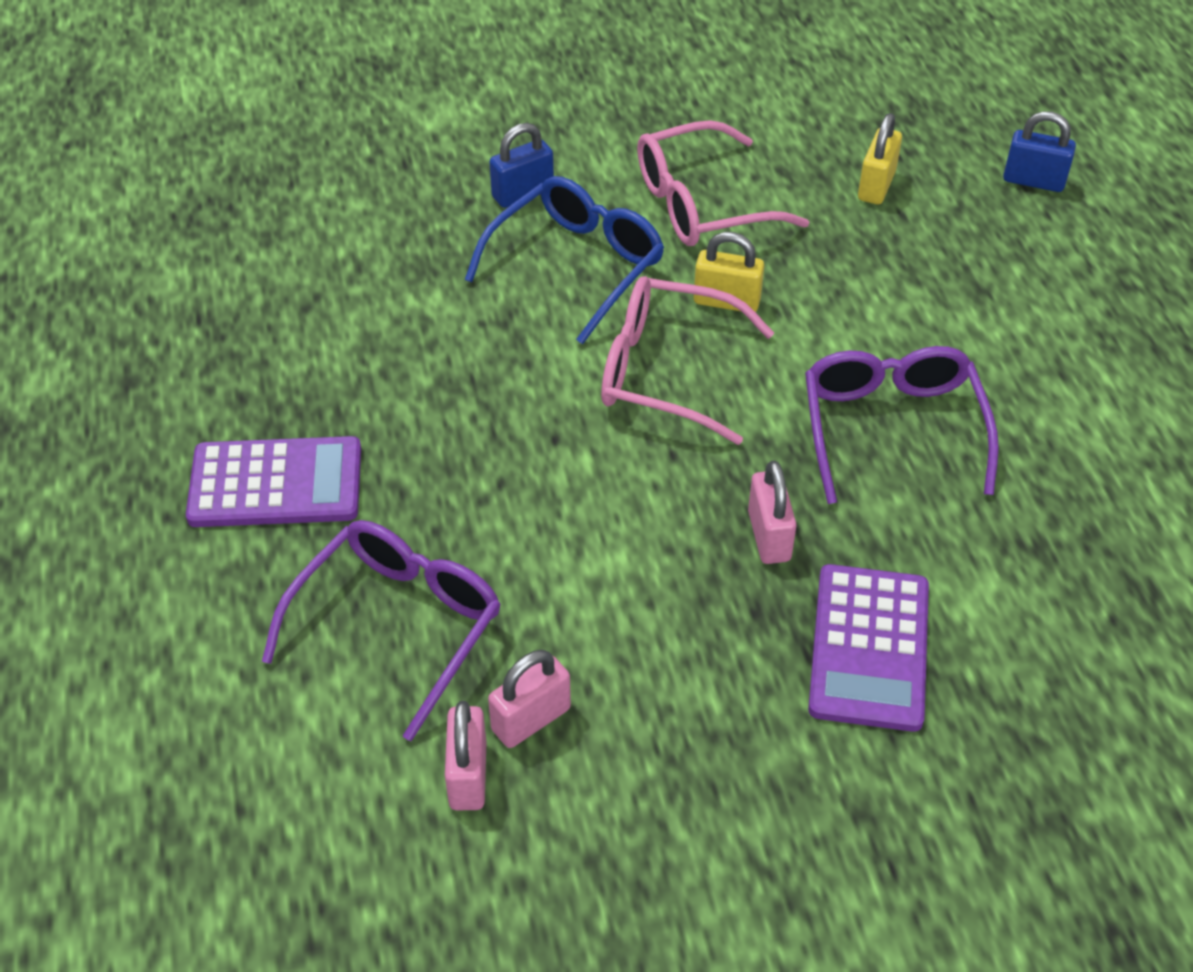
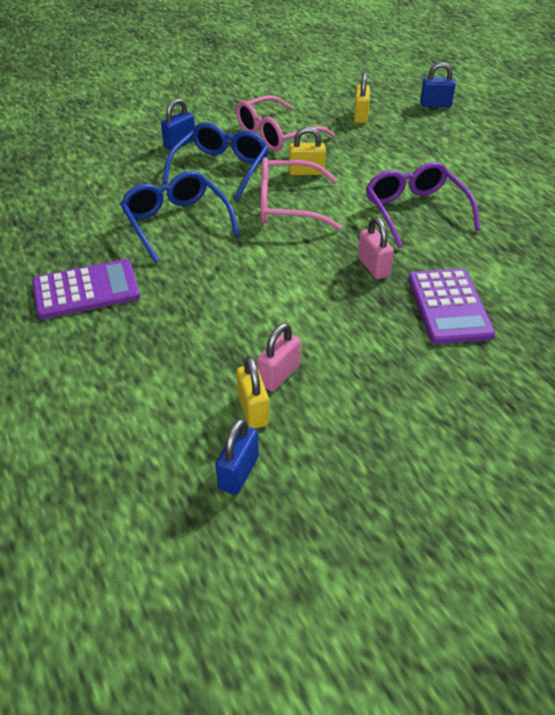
camera: 15 degrees left, 5 degrees down
purple glasses [262,520,501,741] -> none
pink padlock [445,701,486,810] -> yellow padlock [236,356,269,429]
none -> blue glasses [120,171,240,263]
none -> blue padlock [215,418,259,495]

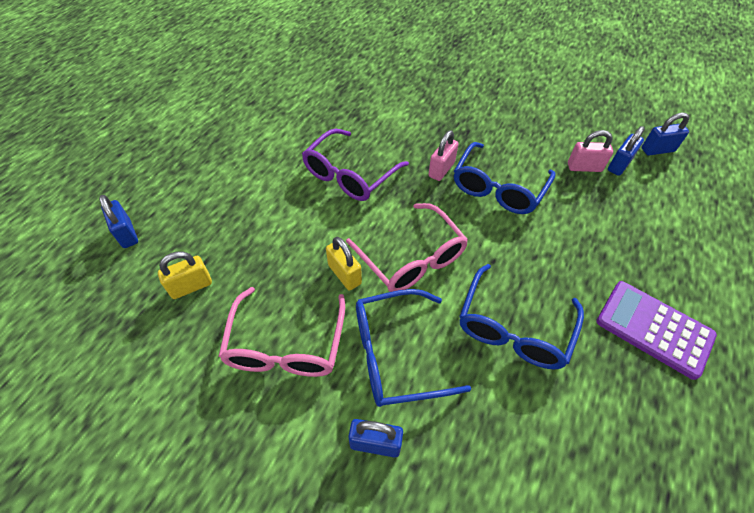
camera: 125 degrees left, 10 degrees up
pink glasses [236,95,335,152] -> pink glasses turned 75 degrees clockwise [219,287,345,377]
yellow padlock [236,356,269,429] -> blue padlock [608,126,645,176]
purple calculator [408,268,495,344] -> none
none -> blue glasses [454,142,556,214]

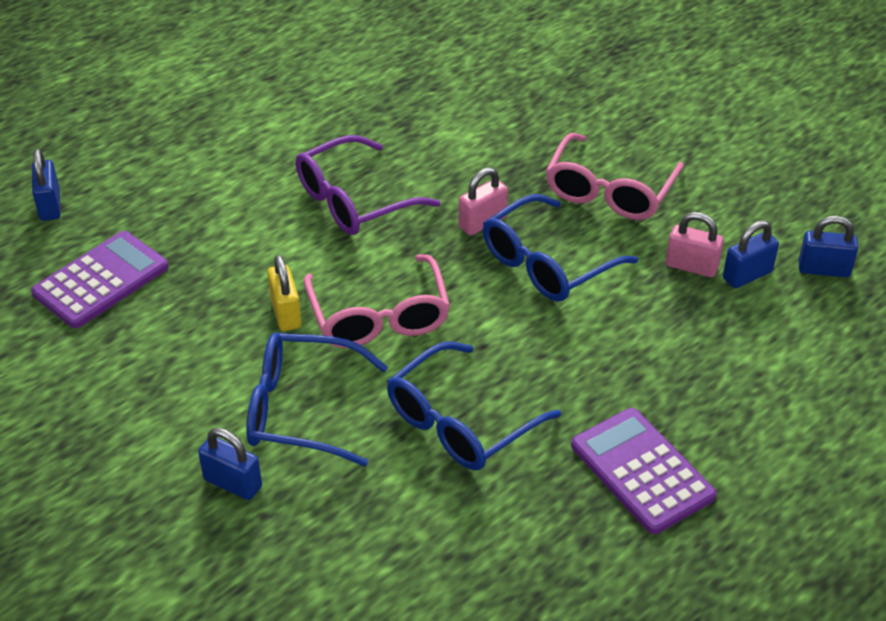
camera: 20 degrees right, 10 degrees down
yellow padlock [158,251,212,299] -> purple calculator [31,231,168,328]
pink glasses [219,287,345,377] -> pink glasses moved to [546,133,684,220]

